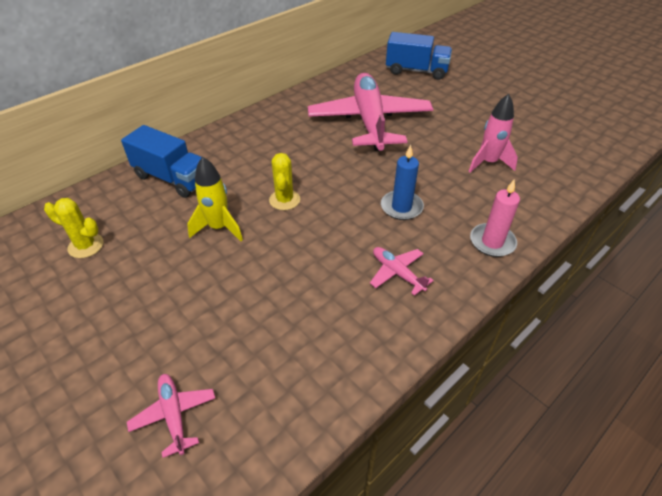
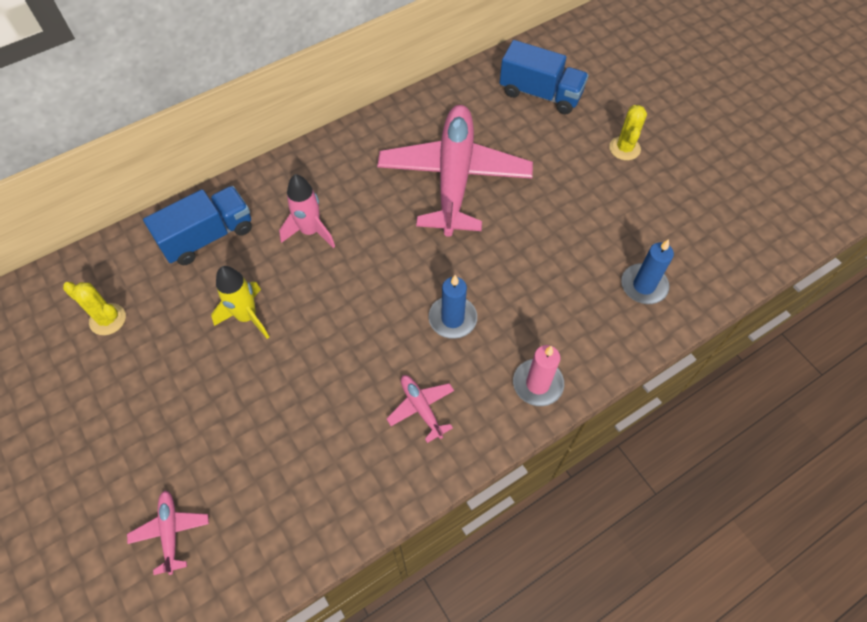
camera: 10 degrees right, 15 degrees up
blue truck [121,125,202,198] -> blue truck turned 75 degrees counterclockwise [143,186,252,265]
yellow cactus [269,153,300,210] -> yellow cactus moved to [609,105,647,160]
pink rocket [468,94,518,173] -> pink rocket moved to [279,174,335,248]
none -> blue candle [621,239,674,304]

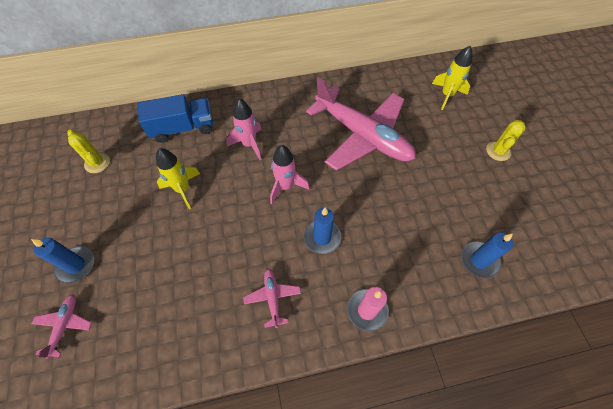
camera: 20 degrees right, 0 degrees up
pink plane [377,105,533,237] -> pink plane turned 105 degrees clockwise [306,77,416,171]
blue truck [499,40,589,115] -> yellow rocket [432,46,473,110]
none -> blue candle [31,238,94,284]
none -> pink rocket [270,145,310,204]

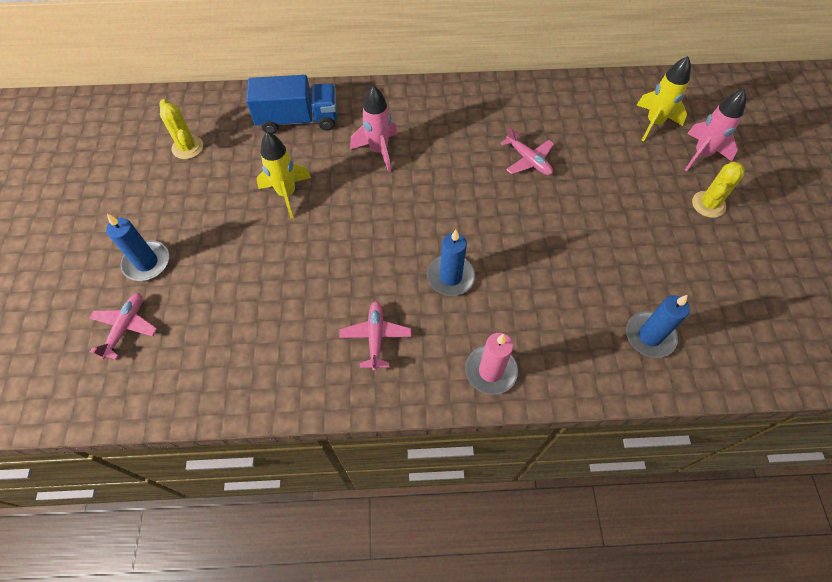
camera: 10 degrees right, 0 degrees up
pink rocket [270,145,310,204] -> pink rocket moved to [685,89,746,171]
pink plane [306,77,416,171] -> pink plane [500,127,554,175], size x0.40

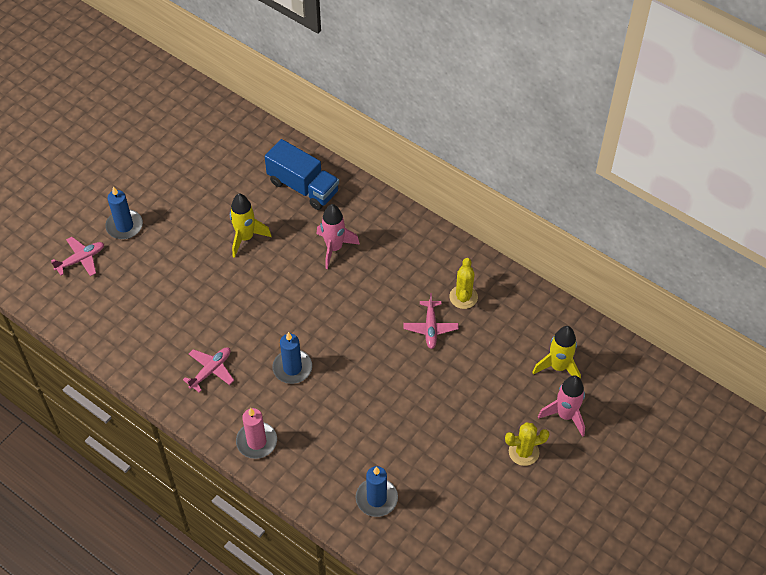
camera: 40 degrees right, 5 degrees down
yellow cactus [159,99,203,159] -> yellow cactus moved to [449,258,478,309]

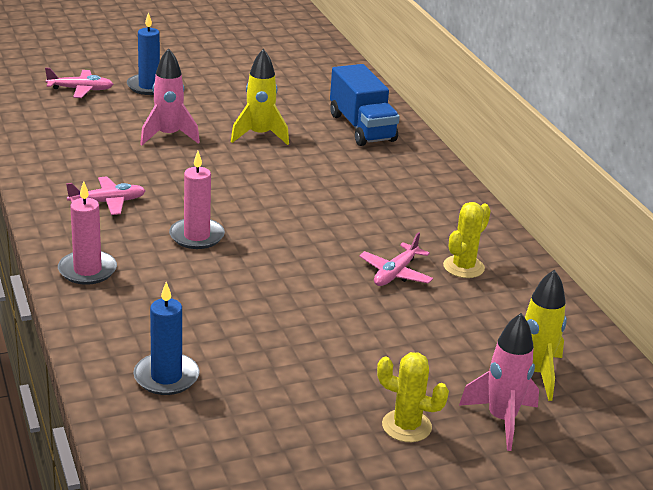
camera: 30 degrees right, 25 degrees down
blue candle [272,332,312,384] -> pink candle [169,151,225,249]
pink rocket [317,204,360,269] -> pink rocket moved to [140,48,200,145]

